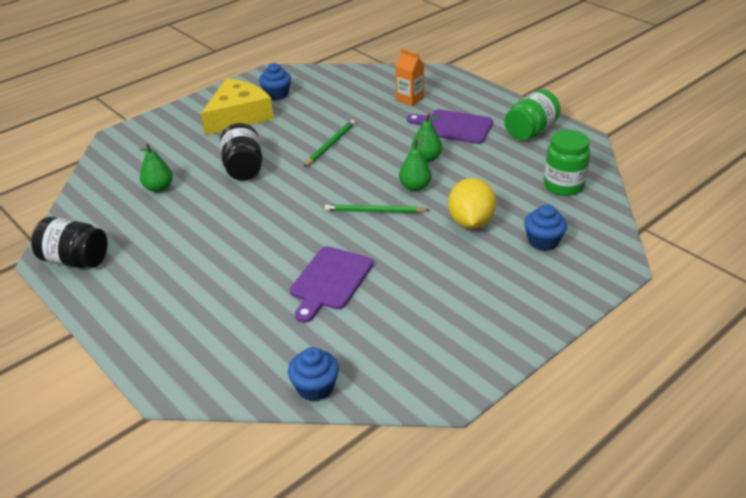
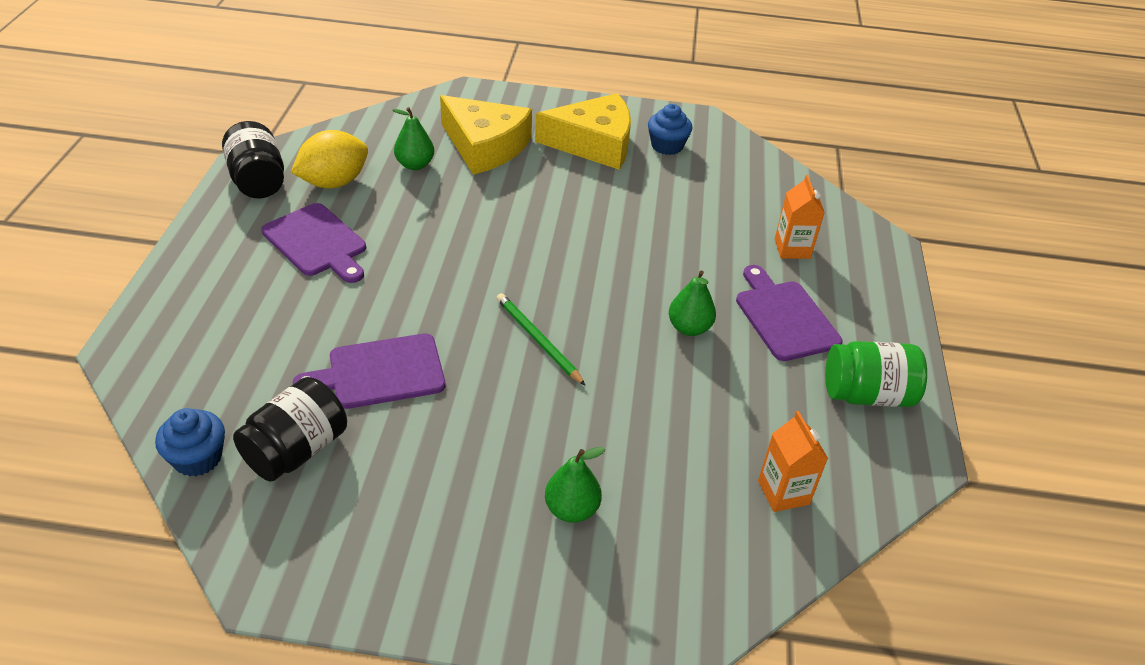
camera: 45 degrees right, 5 degrees up
black jar [220,123,262,181] -> black jar moved to [233,377,347,482]
green pencil [304,120,355,167] -> none
green pear [399,134,431,191] -> green pear moved to [545,447,605,523]
yellow lemon [448,178,496,229] -> yellow lemon moved to [291,130,368,188]
blue cupcake [524,204,567,251] -> none
green jar [544,130,590,196] -> orange carton [758,411,828,512]
none -> purple cutting board [261,203,366,283]
none -> yellow cheese [440,95,532,175]

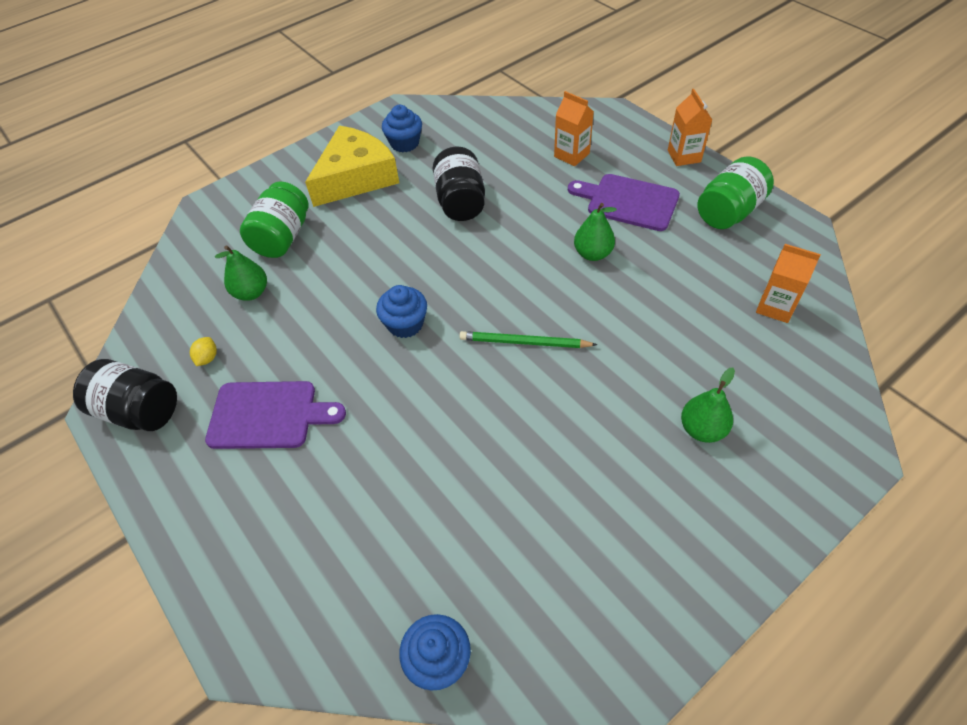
camera: 40 degrees left, 10 degrees up
black jar [233,377,347,482] -> black jar moved to [432,147,485,221]
yellow lemon [291,130,368,188] -> yellow lemon [190,337,217,366], size x0.41
purple cutting board [293,334,445,409] -> none
yellow cheese [440,95,532,175] -> green jar [240,181,309,258]
none -> blue cupcake [376,285,427,338]
none -> orange carton [668,89,712,166]

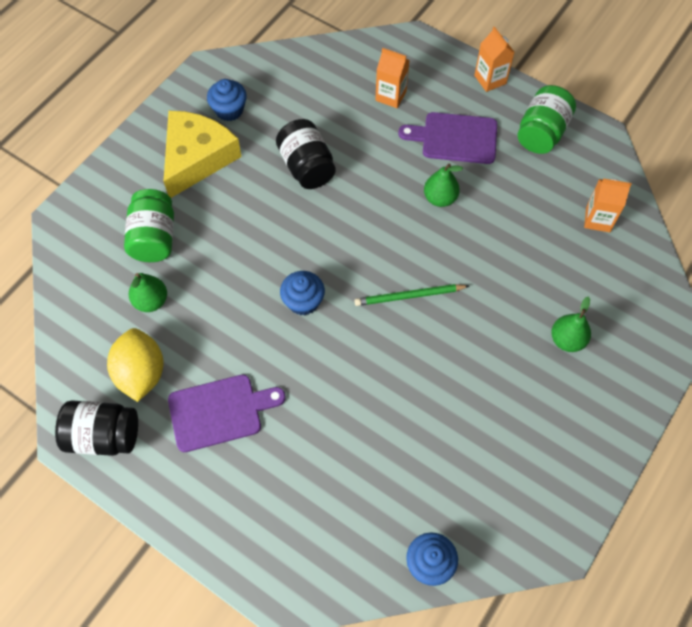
camera: 20 degrees left, 10 degrees up
yellow lemon [190,337,217,366] -> yellow lemon [107,328,164,402], size x2.45

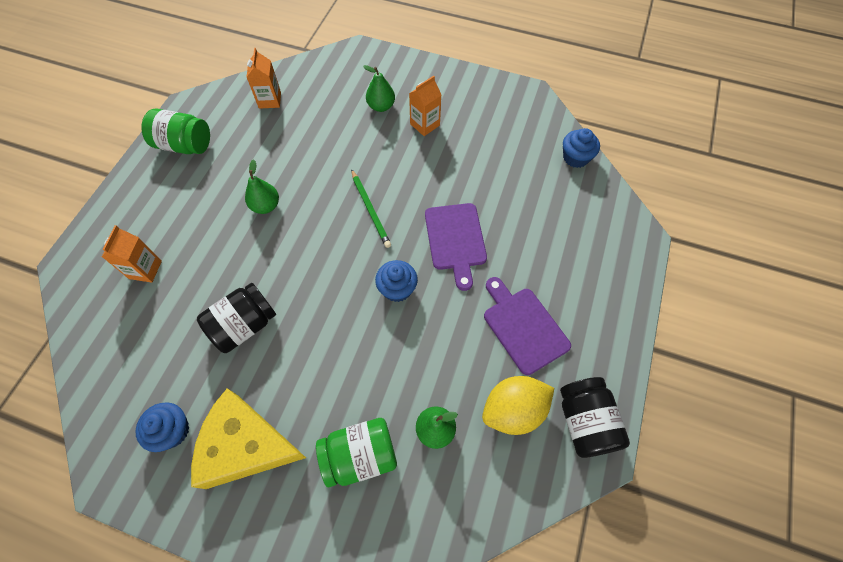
camera: 105 degrees left, 0 degrees up
purple cutting board [398,112,497,164] -> purple cutting board moved to [425,203,487,291]
orange carton [474,27,515,92] -> orange carton moved to [409,76,441,136]

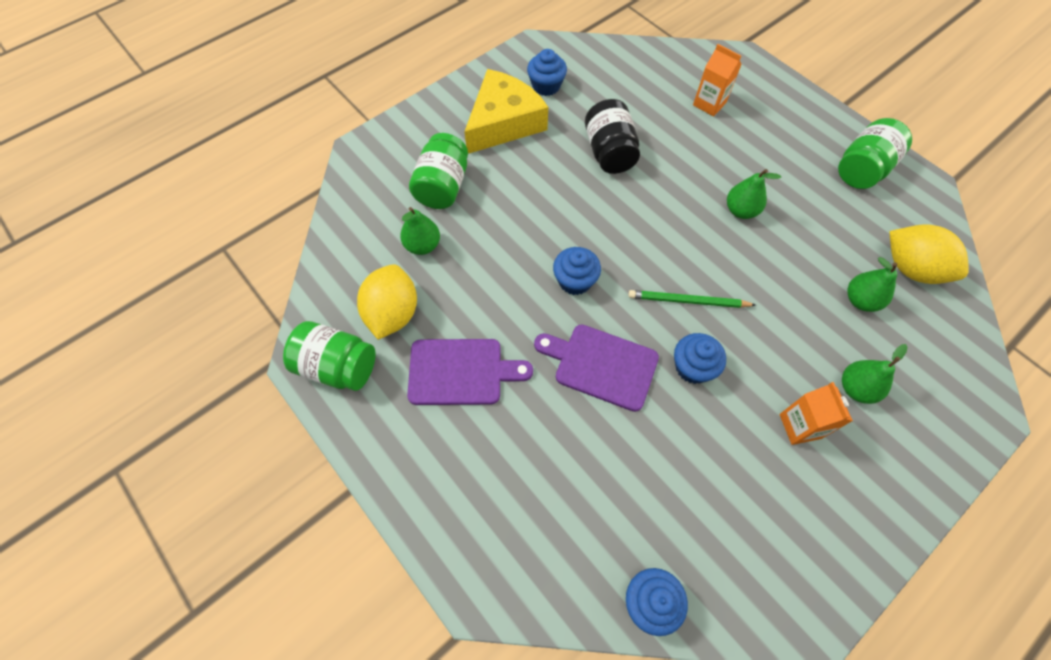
camera: 120 degrees right, 0 degrees up
orange carton [246,48,281,109] -> yellow lemon [889,224,969,284]
black jar [560,377,630,458] -> green jar [283,321,376,391]
none -> blue cupcake [674,333,726,384]
none -> green pear [847,257,897,312]

